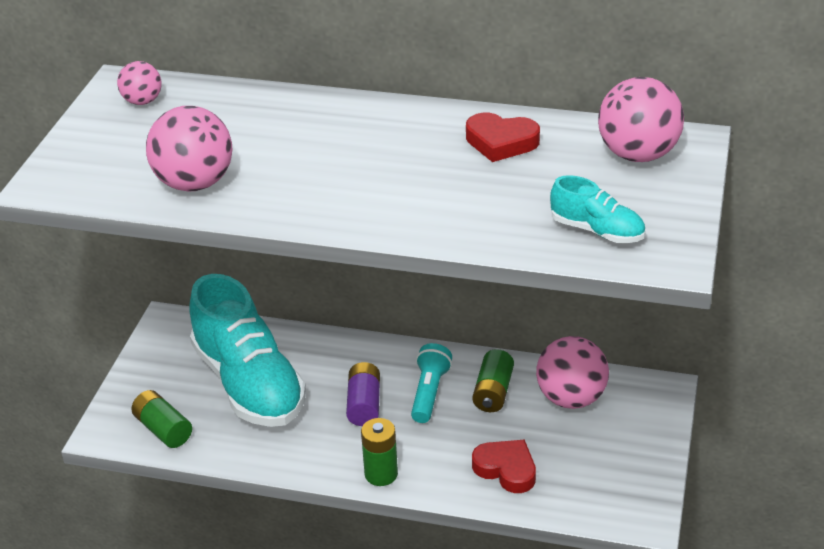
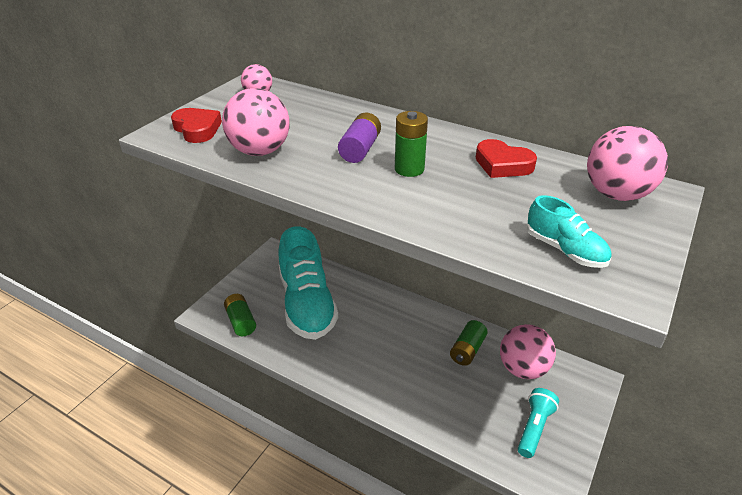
camera: 15 degrees right, 0 degrees up
purple battery [346,362,380,426] -> purple battery moved to [338,113,381,163]
green battery [361,418,398,486] -> green battery moved to [395,111,428,177]
turquoise flashlight [411,343,452,423] -> turquoise flashlight moved to [518,388,559,458]
red heart [472,440,536,493] -> red heart moved to [171,108,222,143]

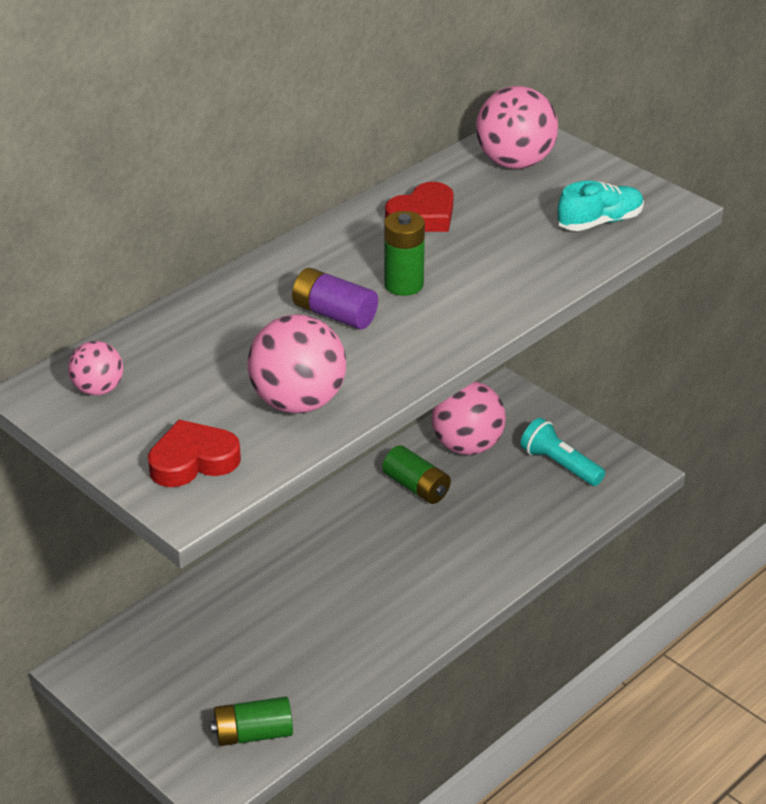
camera: 75 degrees left, 0 degrees up
turquoise shoe [278,226,338,340] -> none

